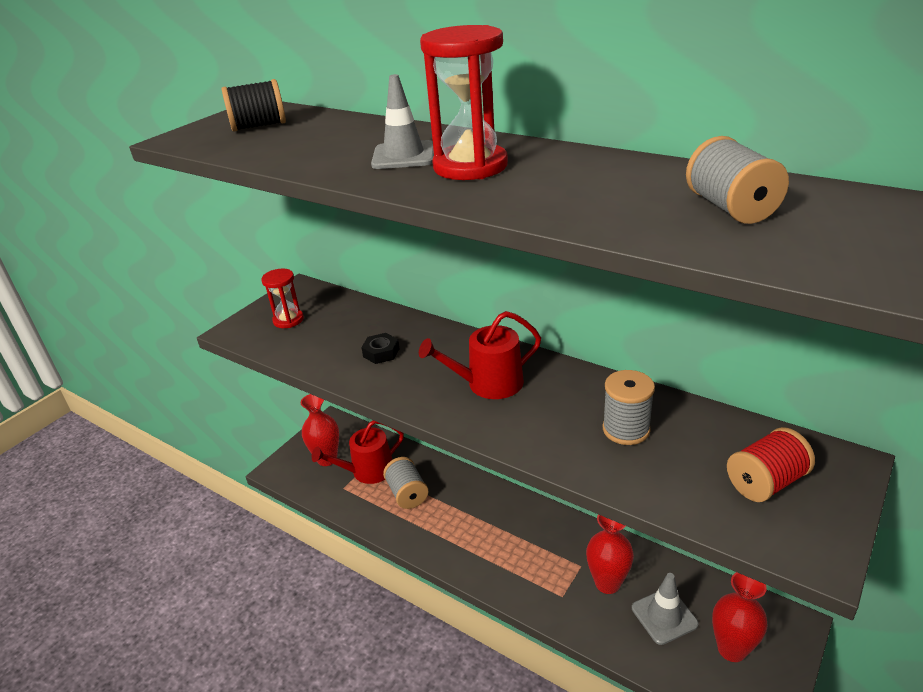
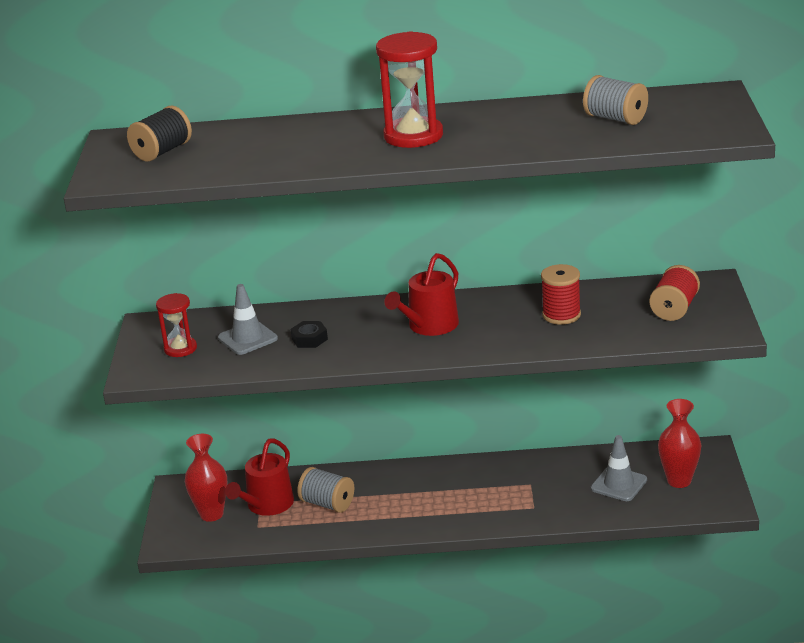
camera: 35 degrees left, 5 degrees down
grey traffic cone [371,74,434,169] -> grey traffic cone moved to [218,284,278,355]
red vase [586,514,634,594] -> none
grey spool [603,370,655,445] -> red spool [541,264,581,325]

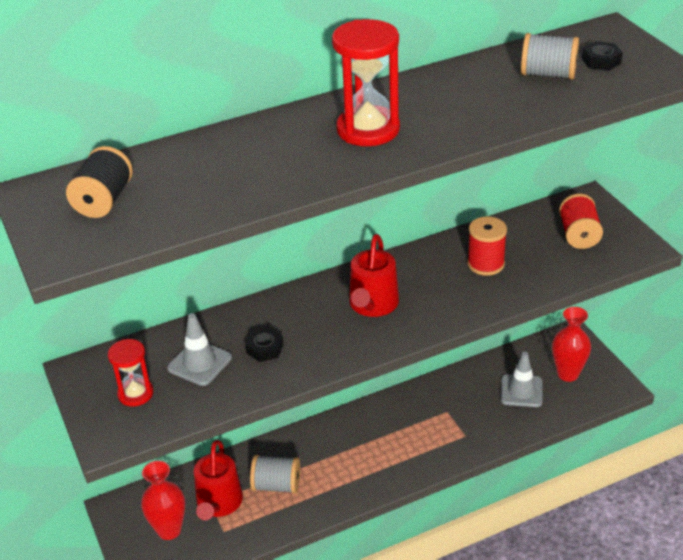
camera: 25 degrees left, 10 degrees up
none -> black nut [582,41,623,71]

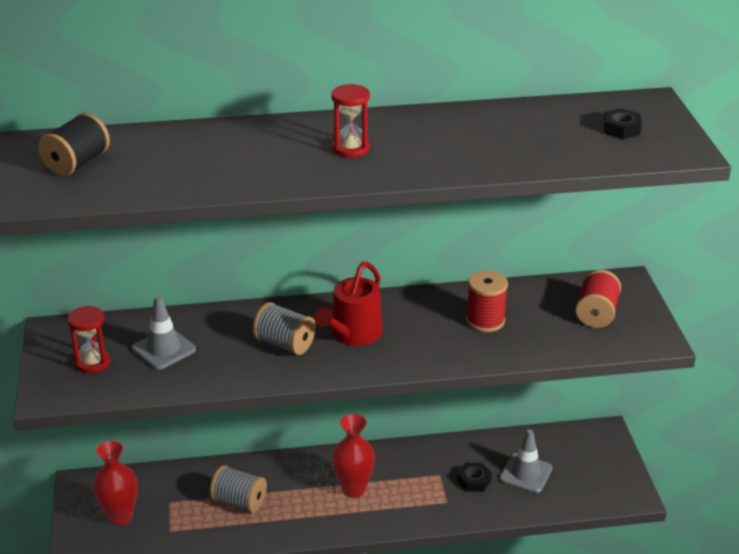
camera: 15 degrees right, 5 degrees down
red watering can [194,440,243,520] -> none
black nut [245,327,284,362] -> black nut moved to [457,463,492,492]
red hourglass [332,19,400,146] -> red hourglass [331,84,370,158], size x0.59
grey spool [521,33,579,79] -> grey spool moved to [252,302,316,355]
red vase [552,307,591,382] -> red vase moved to [332,414,375,498]

